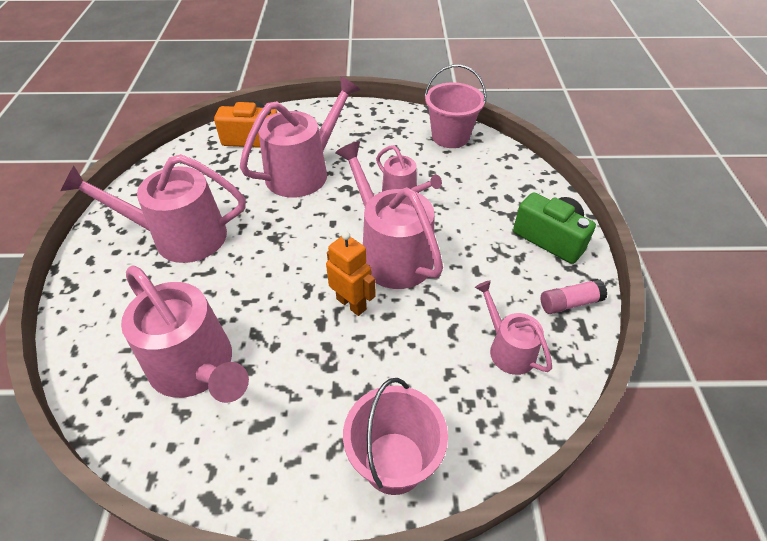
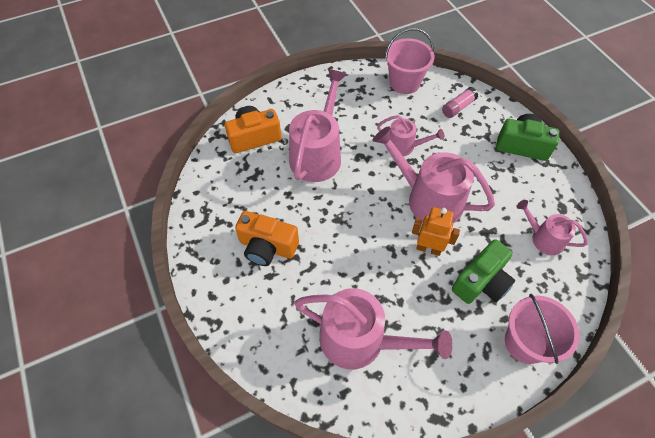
camera: 25 degrees left, 10 degrees up
pink watering can [60,154,246,263] -> orange camera [235,211,299,266]
pink glue stick [541,279,608,314] -> pink glue stick moved to [442,87,478,118]
none -> green camera [452,239,515,304]

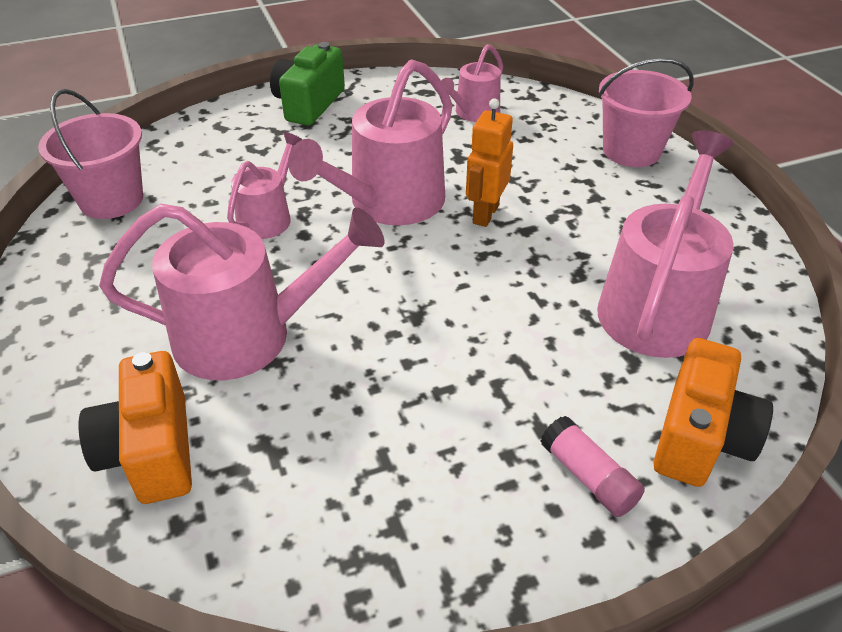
camera: 85 degrees left, 15 degrees down
orange camera [235,211,299,266] -> orange camera moved to [653,338,773,487]
pink watering can [289,69,347,182] -> pink watering can turned 150 degrees clockwise [99,204,385,380]
pink glue stick [442,87,478,118] -> pink glue stick moved to [541,416,645,517]
green camera [452,239,515,304] -> none

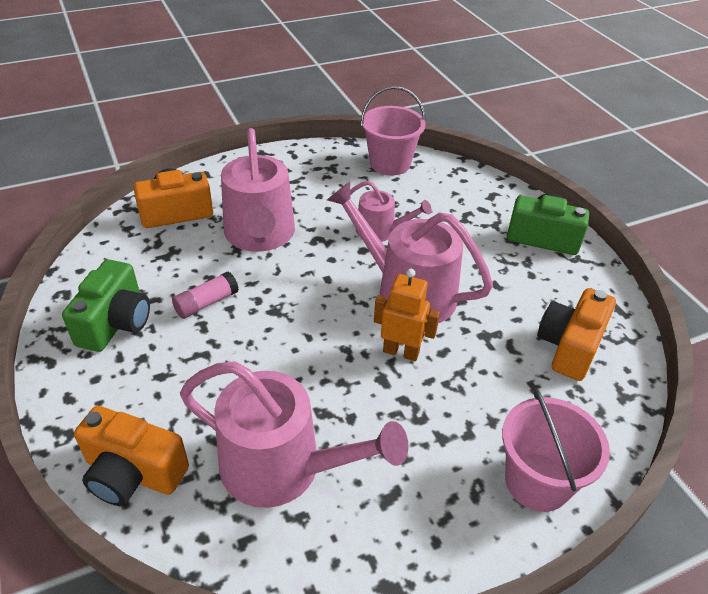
camera: 85 degrees right, 0 degrees up
pink watering can [441,44,503,122] -> orange camera [537,288,616,381]
pink glue stick [541,416,645,517] -> pink glue stick moved to [172,271,239,319]
none -> green camera [62,259,150,352]

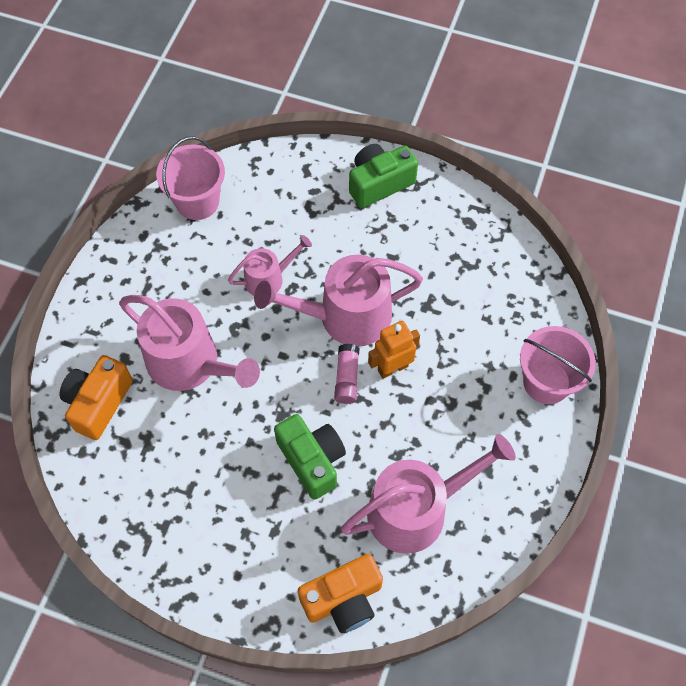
camera: 45 degrees left, 20 degrees up
green camera [62,259,150,352] -> green camera moved to [274,414,346,500]
pink glue stick [172,271,239,319] -> pink glue stick moved to [334,344,360,404]
orange camera [537,288,616,381] -> none

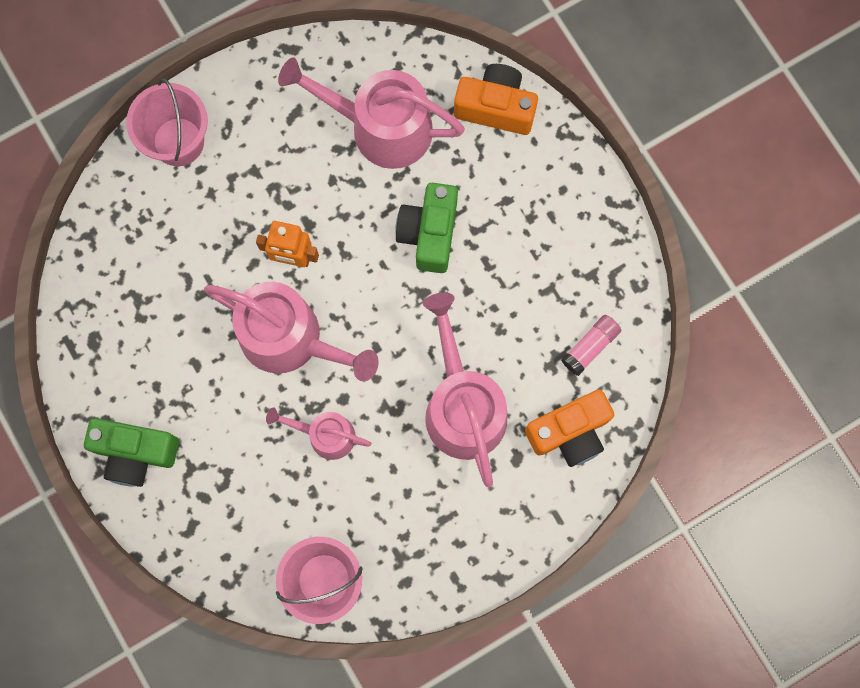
camera: 140 degrees left, 15 degrees up
pink glue stick [334,344,360,404] -> pink glue stick moved to [561,315,621,376]

